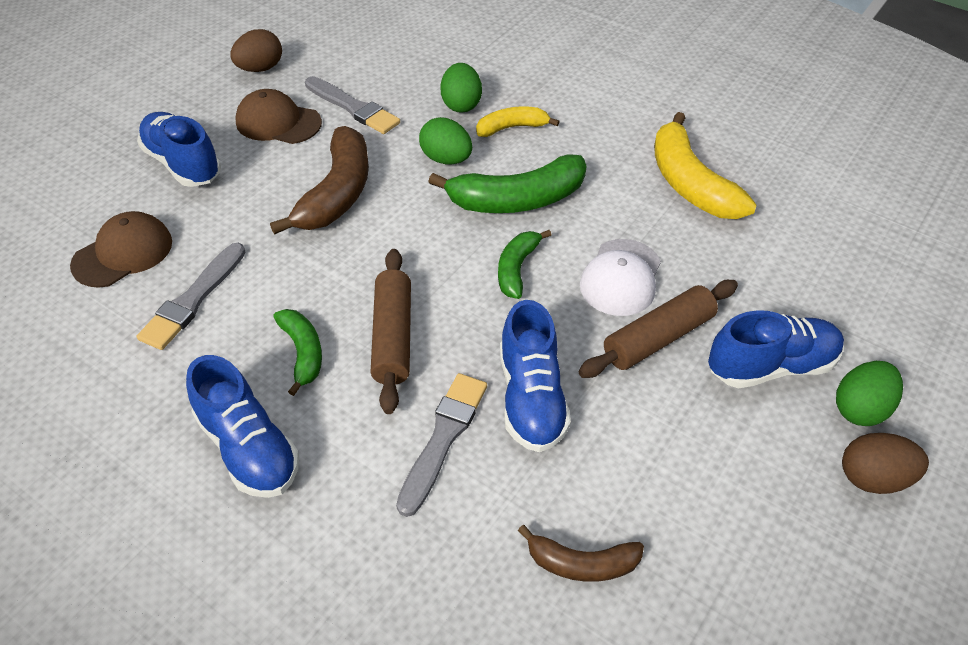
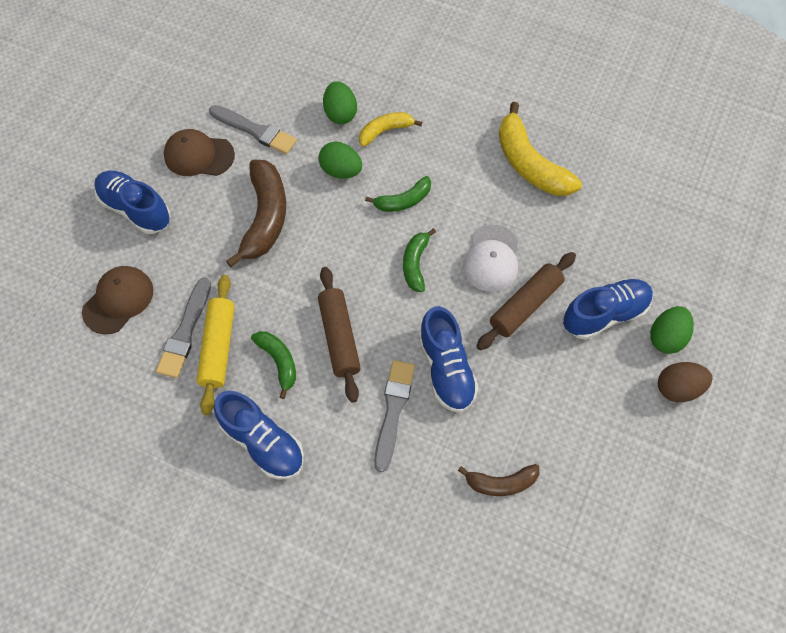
camera: 10 degrees left, 15 degrees up
brown egg [231,29,282,72] -> none
green banana [428,154,587,213] -> green banana [365,176,431,212], size x0.57
none -> yellow rolling pin [196,275,235,415]

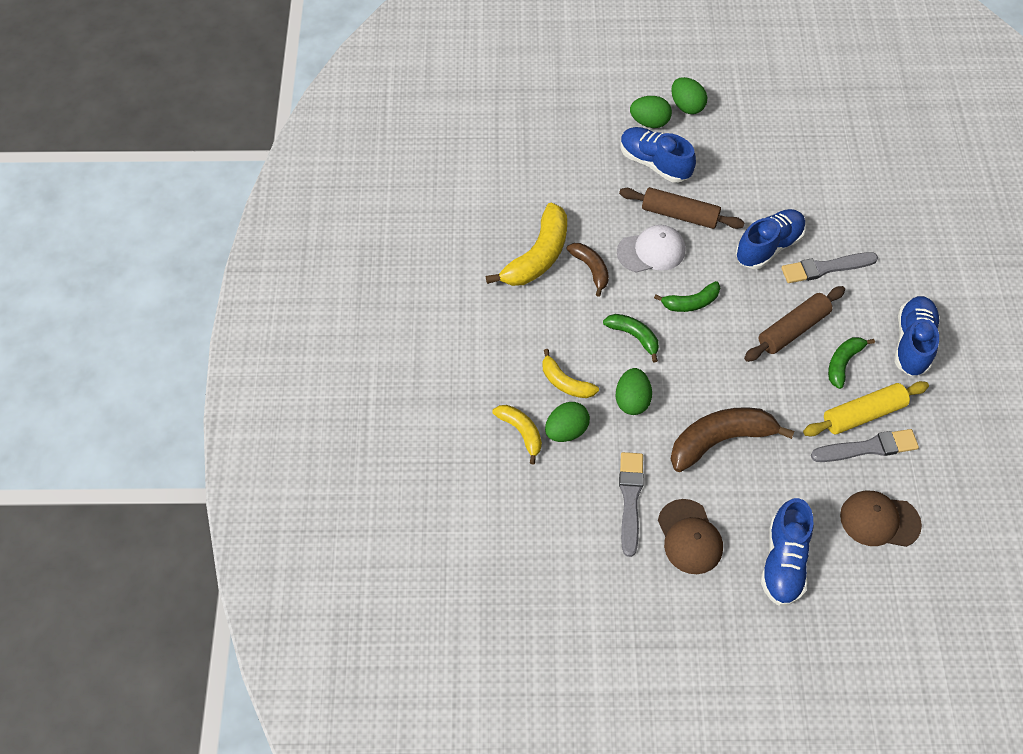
camera: 115 degrees left, 5 degrees down
brown banana [458,464,539,496] -> brown banana moved to [566,243,609,297]
brown egg [658,362,712,402] -> green egg [671,77,707,114]
none -> yellow banana [492,405,542,465]

